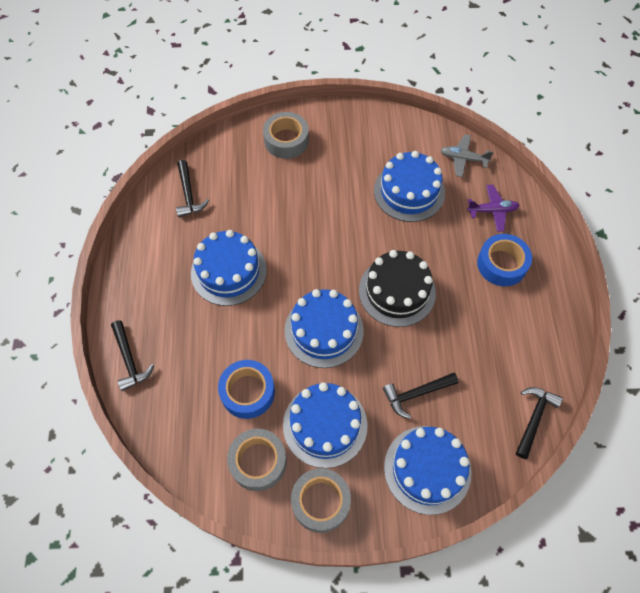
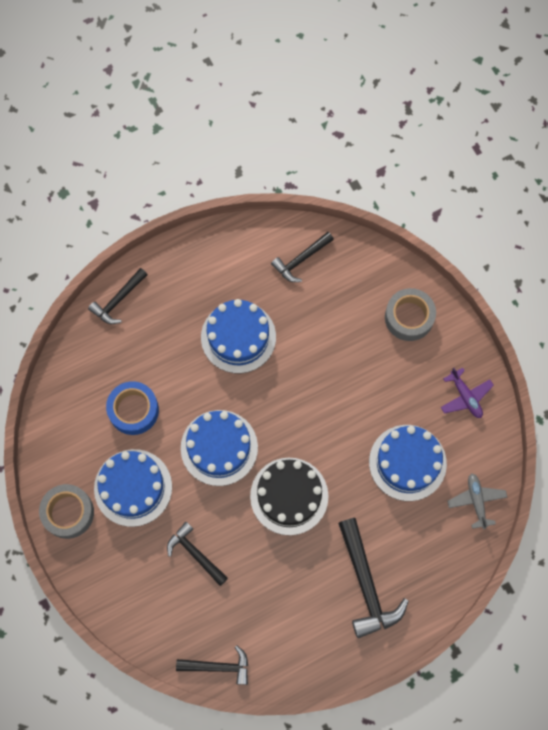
camera: 65 degrees right, 10 degrees up
grey tape [227,429,287,491] -> none
blue cake [384,426,472,515] -> none
purple plane [467,185,520,232] -> purple plane moved to [440,368,494,418]
blue tape [477,234,532,286] -> black hammer [338,518,408,638]

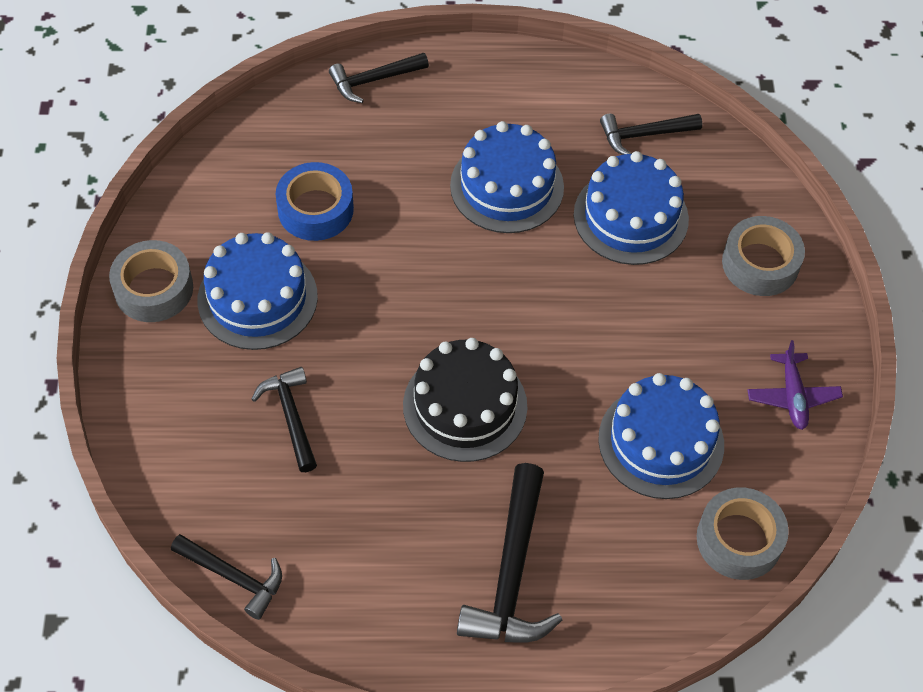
camera: 25 degrees right, 15 degrees down
blue cake [181,410,258,486] -> blue cake moved to [574,151,689,265]
grey plane [447,473,508,529] -> grey tape [696,487,789,580]

